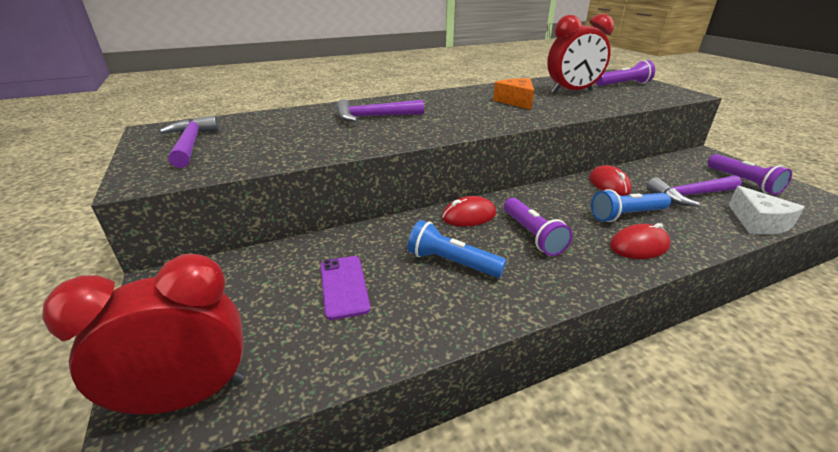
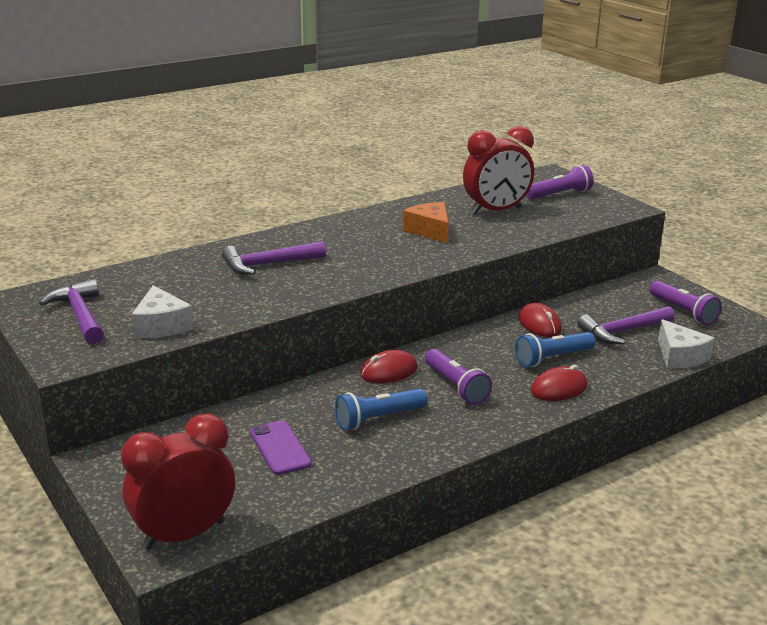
camera: 10 degrees left, 5 degrees down
blue flashlight [408,220,506,278] -> blue flashlight turned 45 degrees counterclockwise [335,389,428,430]
none -> white cheese [131,285,194,338]

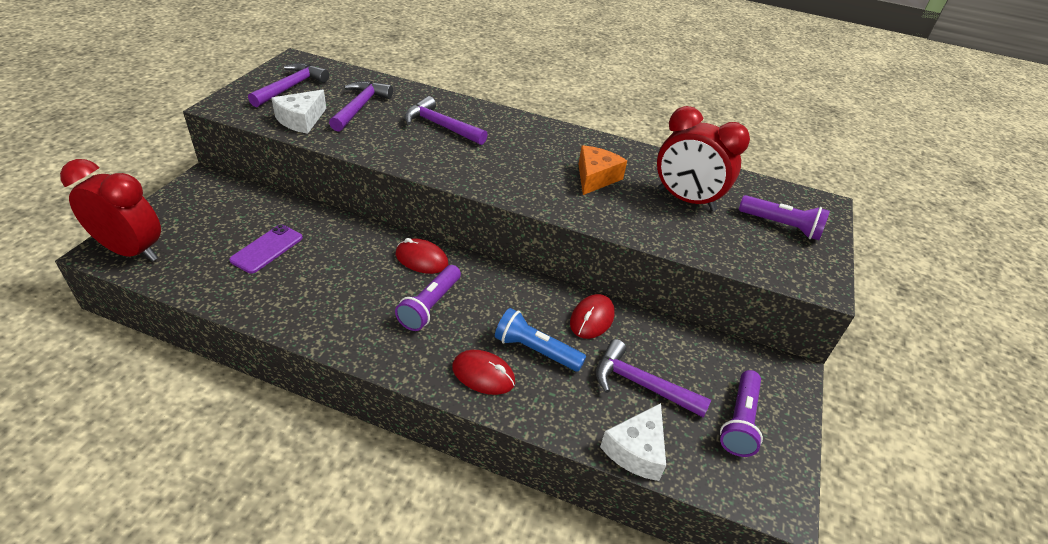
camera: 50 degrees right, 15 degrees up
blue flashlight [335,389,428,430] -> none
none -> purple hammer [329,81,393,132]

